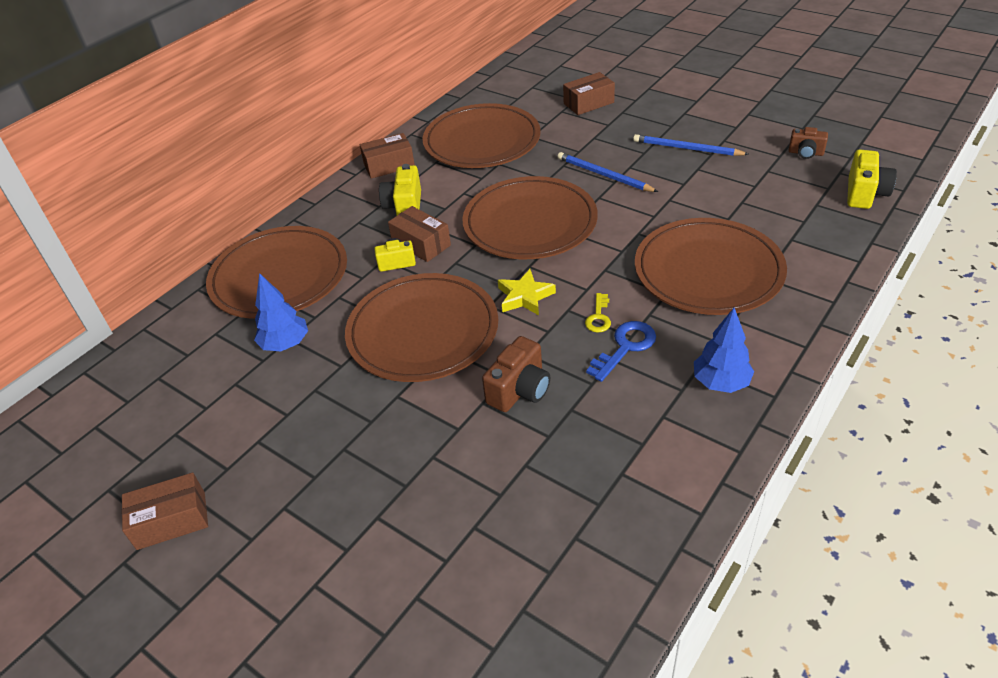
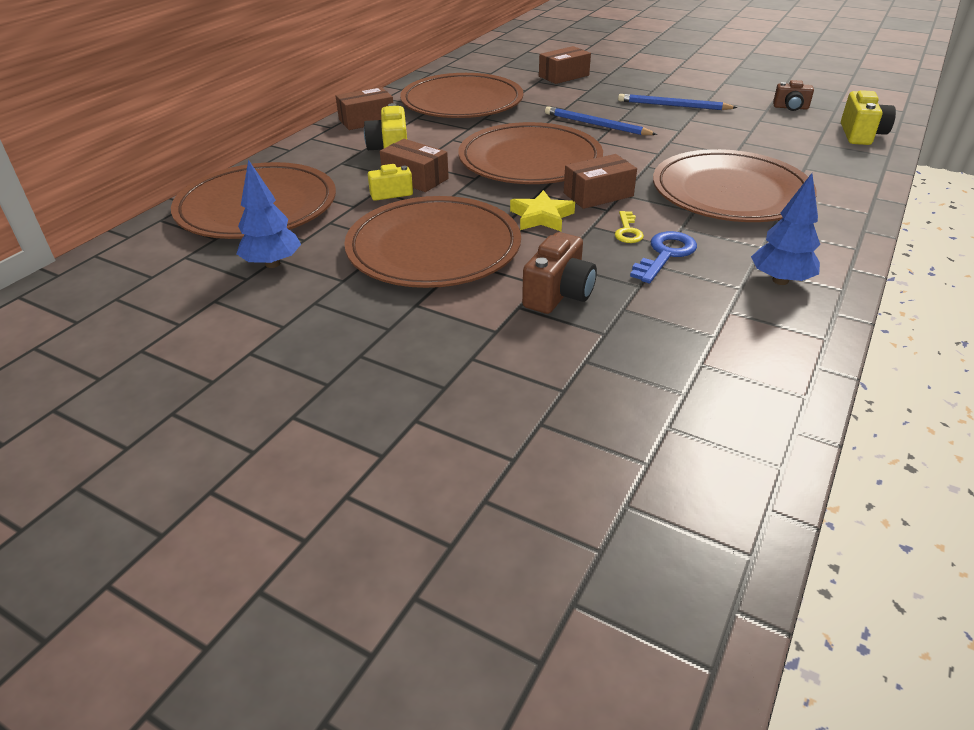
camera: 10 degrees left, 5 degrees down
brown box [122,472,208,550] -> brown box moved to [564,154,637,209]

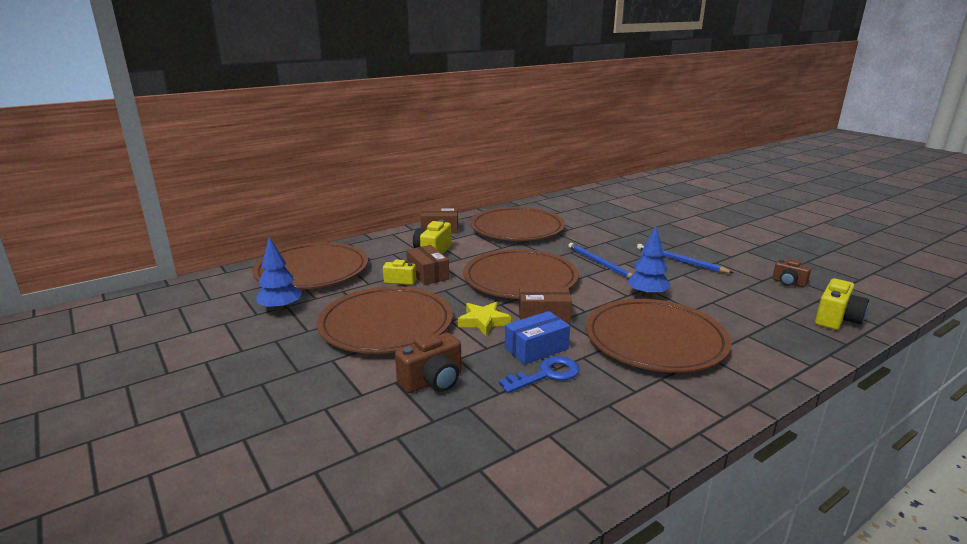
camera: 25 degrees right, 15 degrees down
brown box [539,46,591,84] -> none
yellow key [615,211,644,243] -> blue box [505,311,570,365]
blue tree [751,173,820,285] -> blue tree moved to [627,226,671,298]

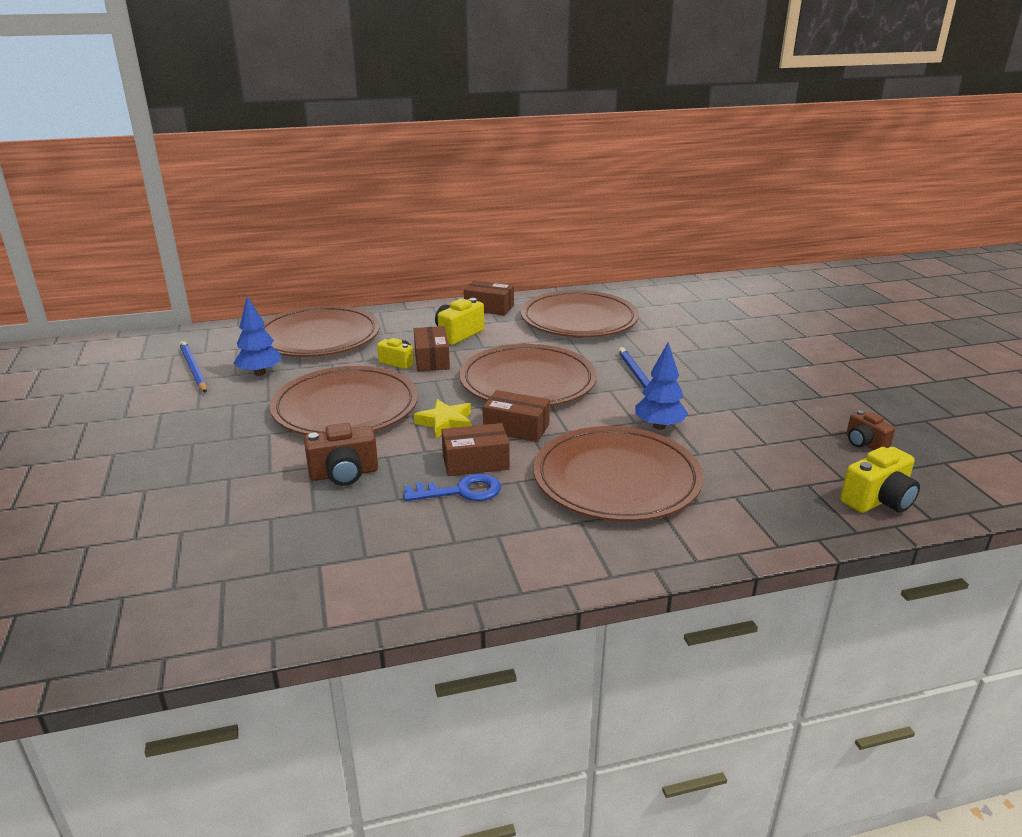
camera: 20 degrees right, 5 degrees up
blue box [505,311,570,365] -> brown box [442,423,510,476]
blue pencil [637,244,733,273] -> blue pencil moved to [179,341,207,393]

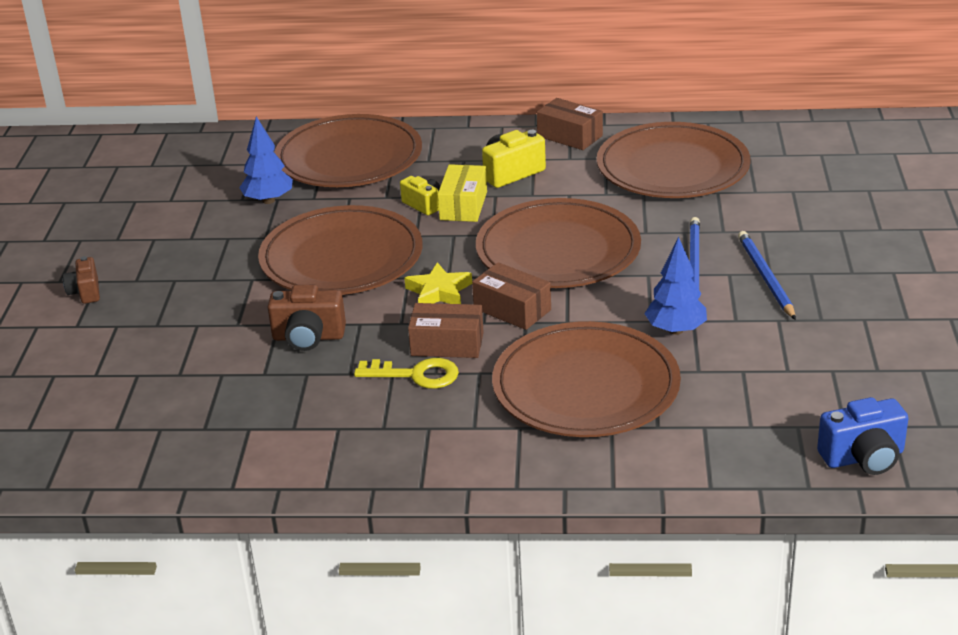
camera: 20 degrees right, 5 degrees up
blue pencil [179,341,207,393] -> blue pencil moved to [738,231,796,320]
blue key [403,474,501,501] -> yellow key [354,358,459,389]
brown box [414,326,450,371] -> yellow box [438,164,487,222]
yellow camera [840,447,920,513] -> blue camera [817,397,909,475]
brown camera [846,410,895,450] -> brown camera moved to [63,256,100,304]

